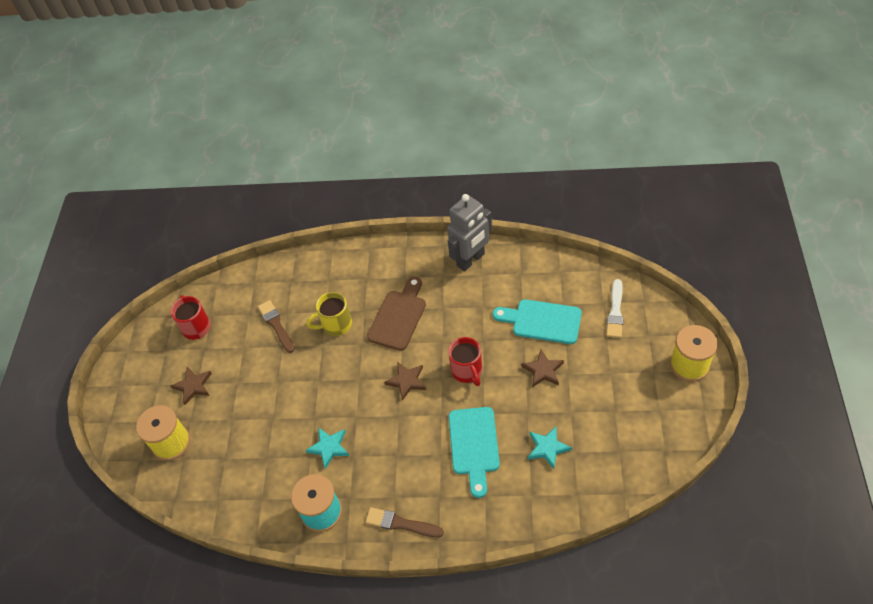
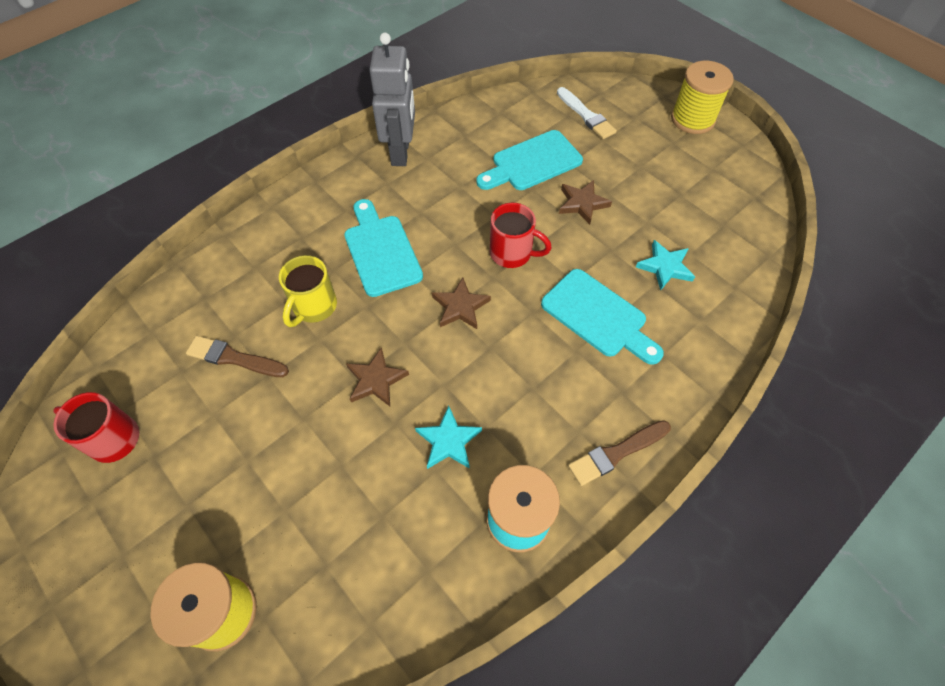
camera: 50 degrees left, 5 degrees up
brown star [171,367,212,405] -> brown star moved to [346,347,409,406]
brown cutting board [367,277,426,351] -> turquoise cutting board [344,199,423,297]

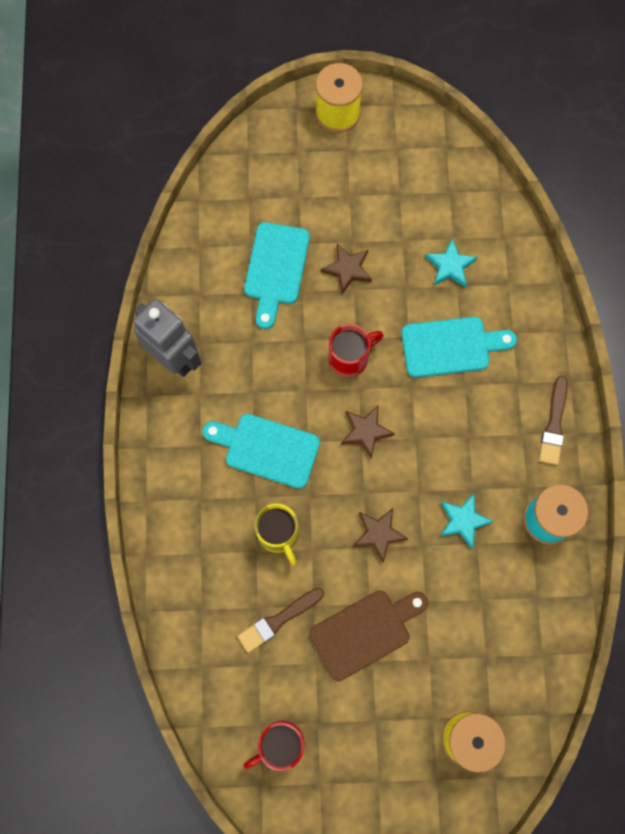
camera: 50 degrees left, 15 degrees up
white brush [557,87,617,139] -> none
none -> brown cutting board [309,590,428,681]

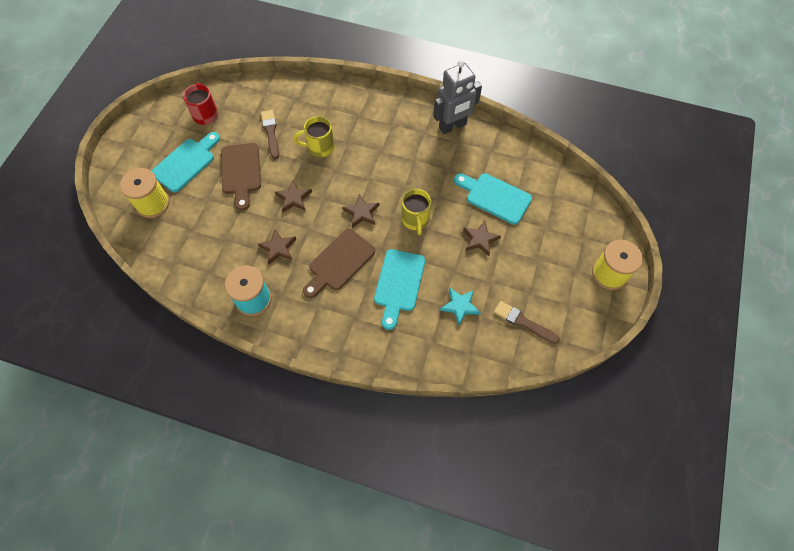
camera: 110 degrees right, 10 degrees down
turquoise cutting board [202,414,320,489] -> turquoise cutting board moved to [152,132,220,192]
red mug [328,324,383,377] -> yellow mug [402,189,431,235]
turquoise star [440,493,494,549] -> brown star [258,229,296,264]
brown brush [539,376,568,465] -> brown brush moved to [494,301,560,344]
none -> brown cutting board [303,229,375,298]

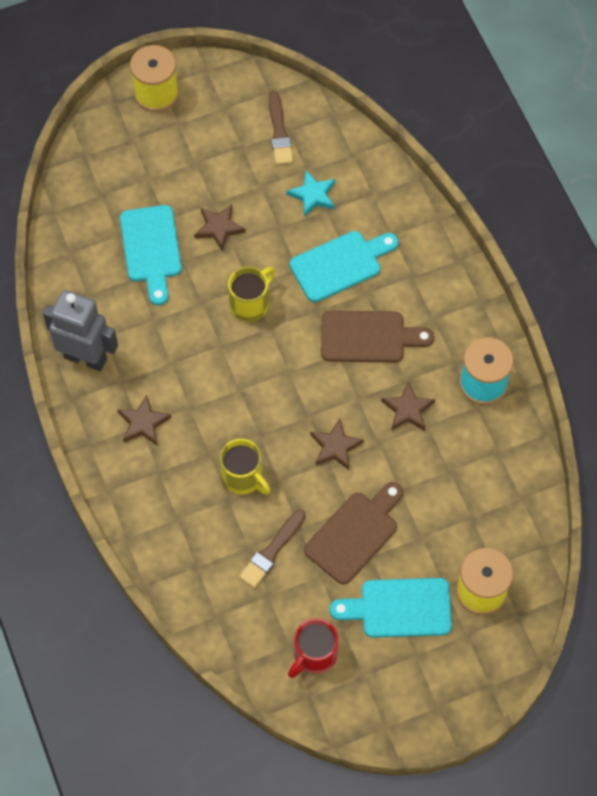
camera: 130 degrees left, 0 degrees up
brown star [342,194,380,228] -> brown star moved to [118,395,171,445]

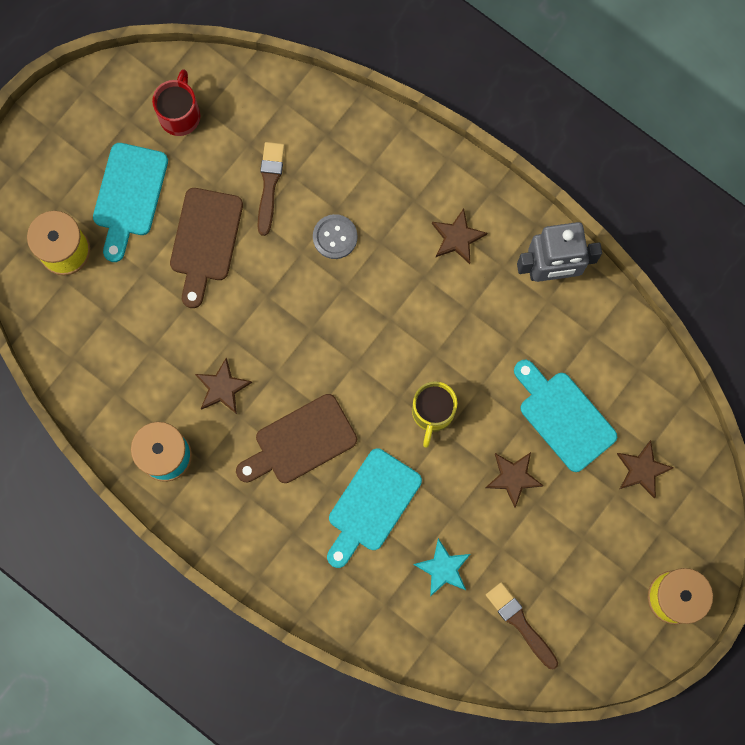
camera: 150 degrees right, 15 degrees up
yellow mug [220,439,271,495] -> grey button [313,214,357,259]
brown star [310,419,364,470] -> brown star moved to [617,440,674,498]
turquoise cutting board [330,578,452,638] -> turquoise cutting board turned 135 degrees clockwise [93,143,168,262]

